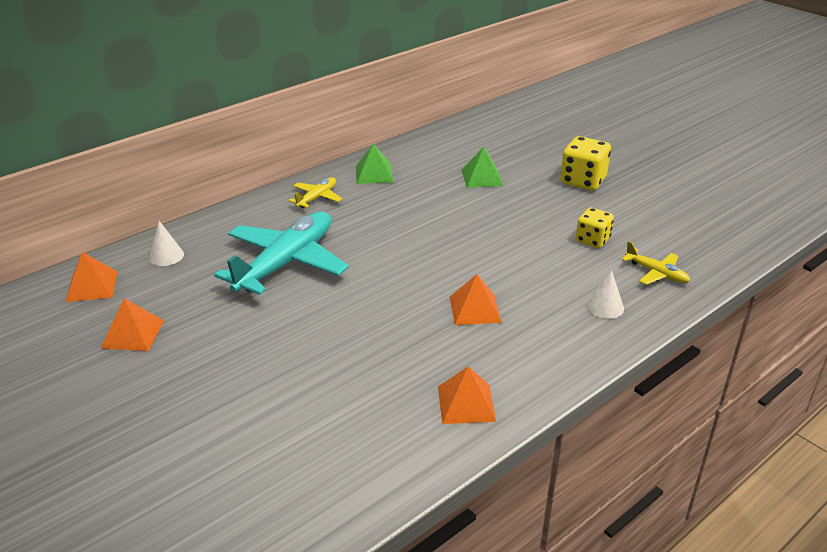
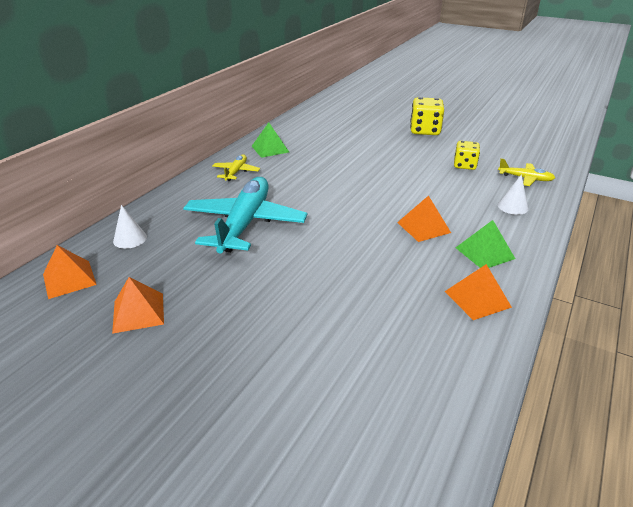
camera: 20 degrees left, 0 degrees up
green pyramid [461,147,503,188] -> green pyramid moved to [455,220,515,268]

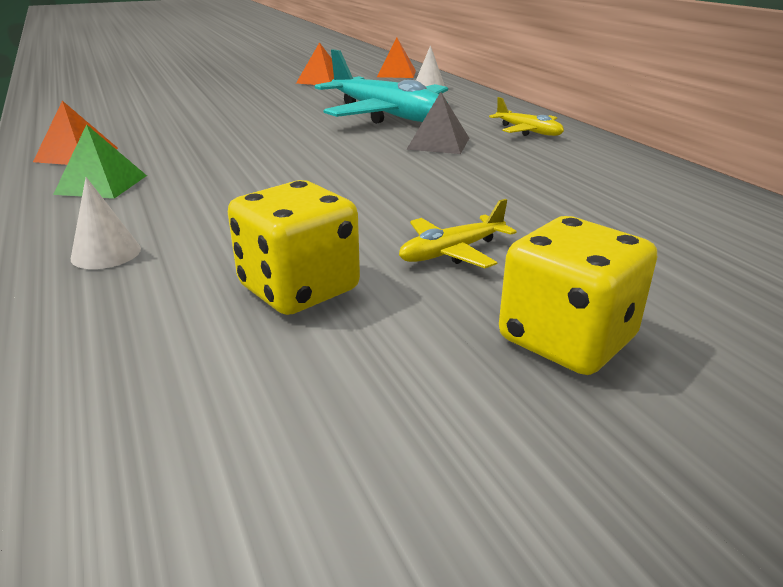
camera: 125 degrees right, 5 degrees down
green pyramid [252,122,289,158] -> none
orange pyramid [397,195,451,242] -> none
yellow dice [454,141,480,170] -> yellow dice [228,180,360,315], size x1.53
yellow plane [498,158,555,186] -> yellow plane moved to [399,199,517,268]
none -> grey pyramid [406,92,469,154]

